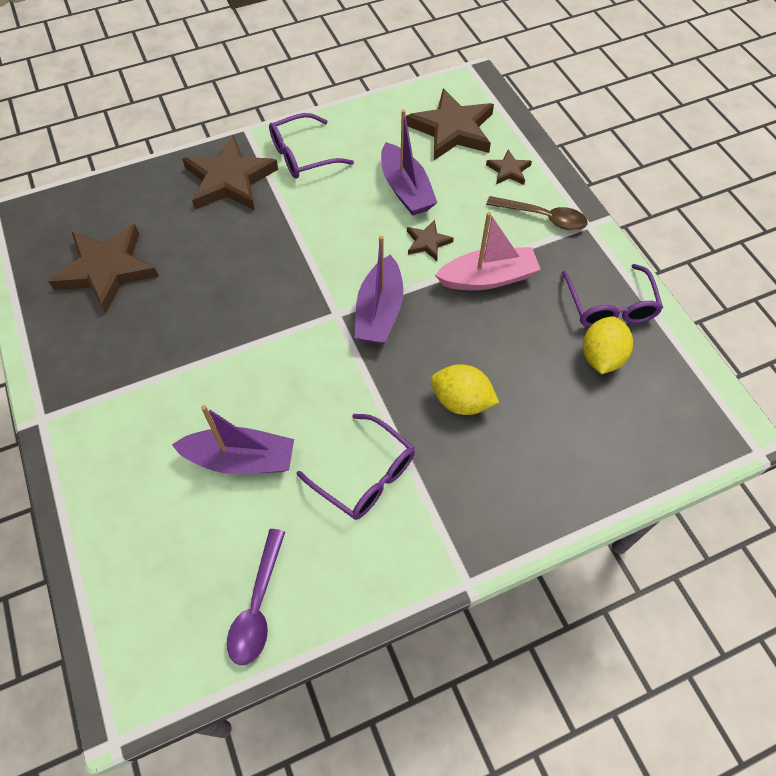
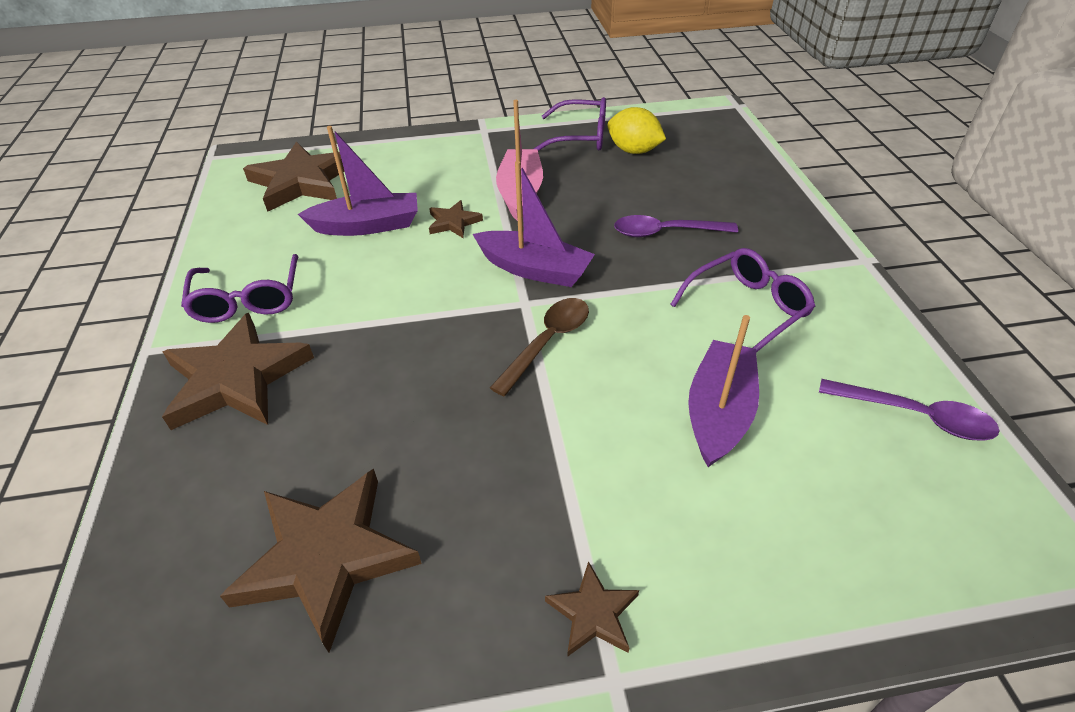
camera: 75 degrees left, 15 degrees down
yellow lemon [431,364,499,415] -> purple spoon [614,215,738,237]
brown star [486,149,532,185] -> brown star moved to [545,561,639,657]
brown spoon [486,196,588,231] -> brown spoon moved to [490,298,589,396]

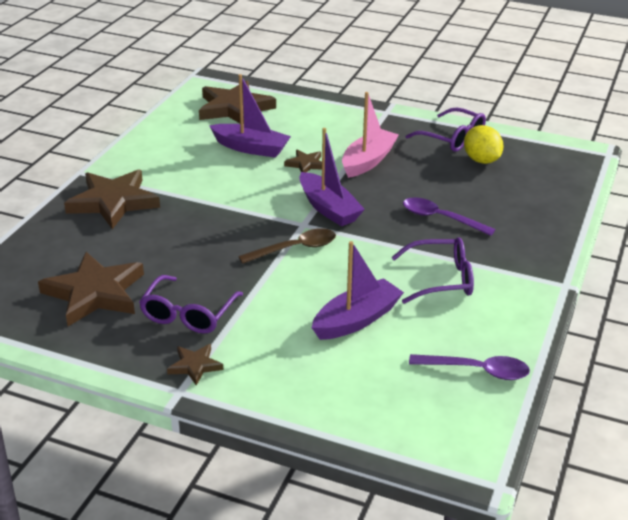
camera: 30 degrees right, 10 degrees down
purple glasses [181,254,299,323] -> purple glasses moved to [139,275,243,334]
purple spoon [819,379,1000,441] -> purple spoon turned 45 degrees counterclockwise [409,354,530,380]

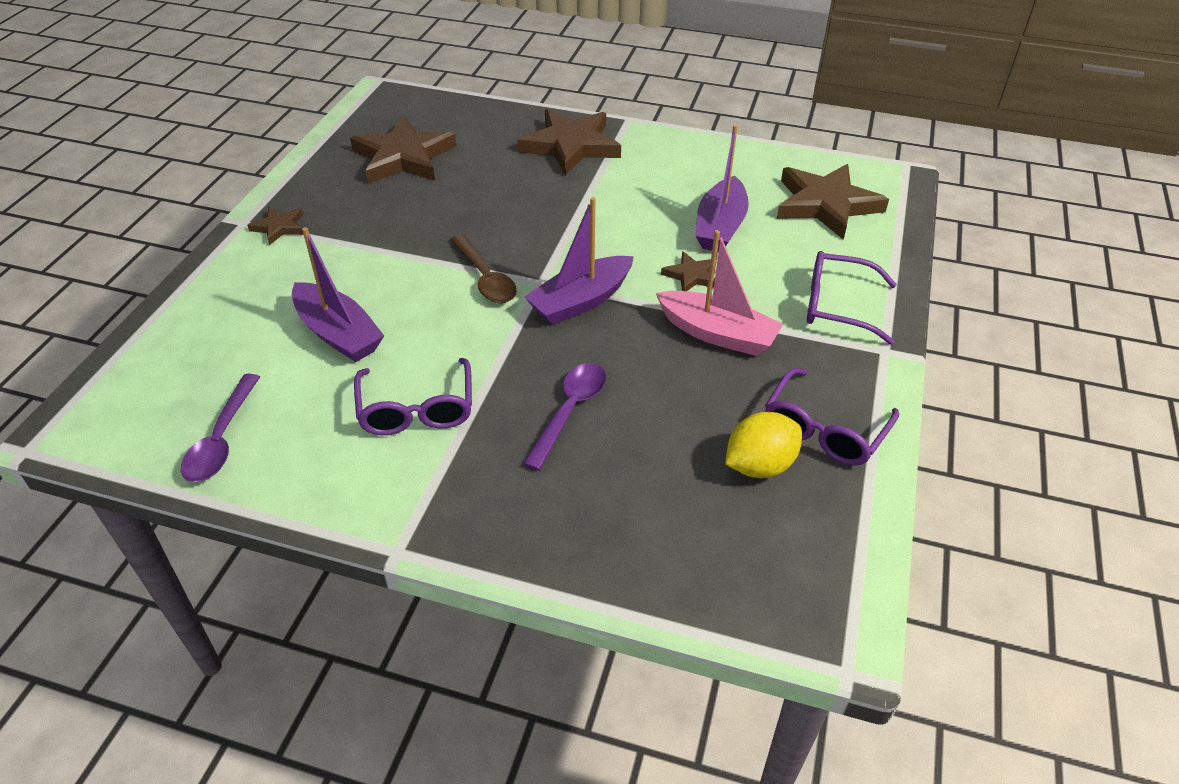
camera: 85 degrees right, 10 degrees up
purple glasses [139,275,243,334] -> purple glasses moved to [807,251,897,345]

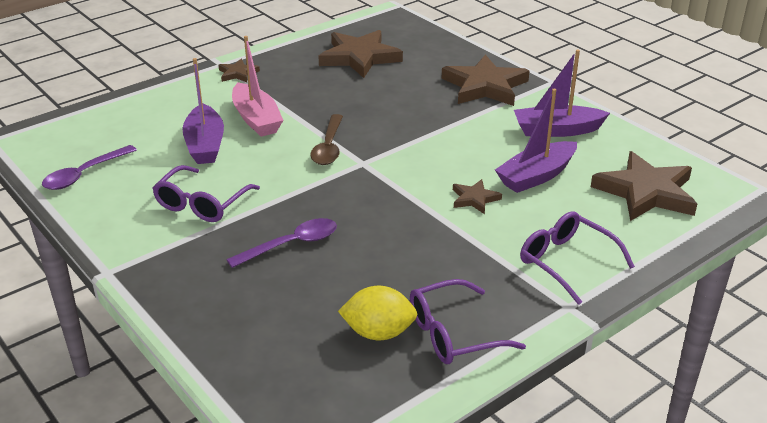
camera: 35 degrees right, 10 degrees down
purple boat [524,197,634,325] -> purple boat moved to [514,50,610,137]
pink boat [656,230,783,356] -> pink boat moved to [232,36,283,137]

